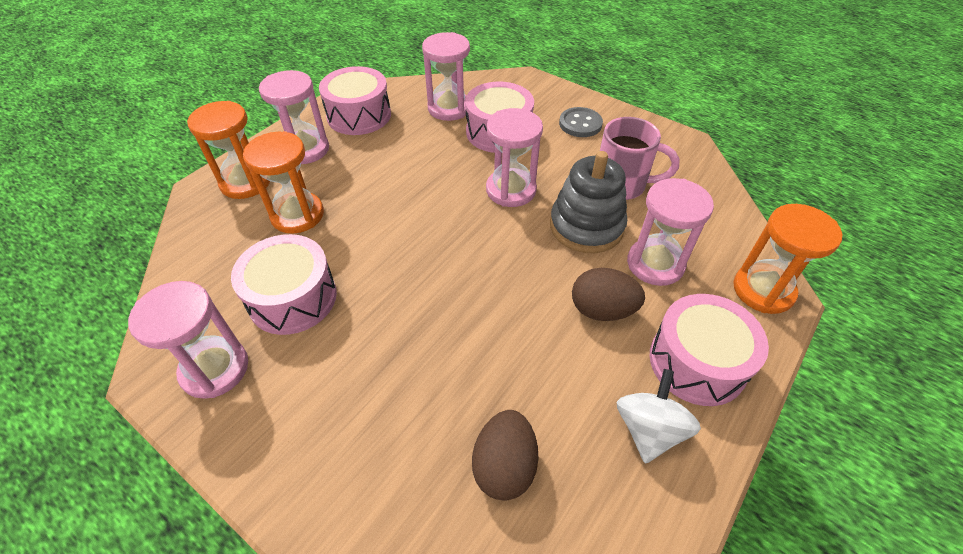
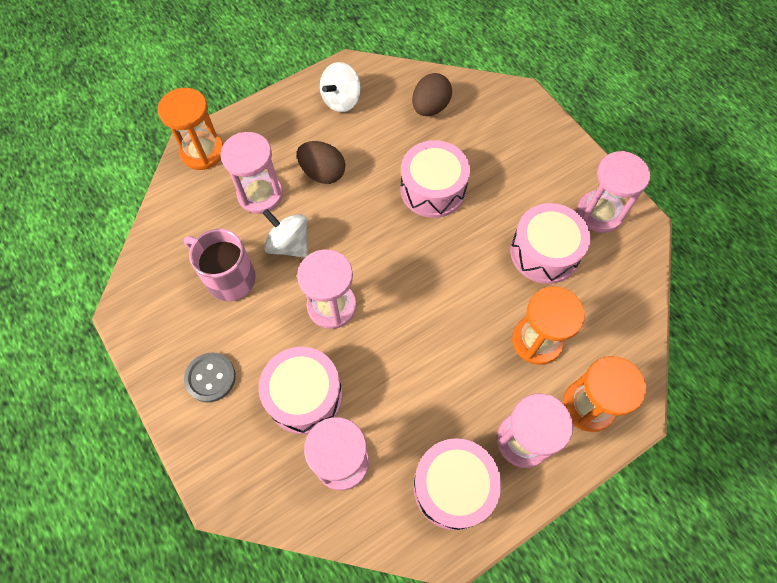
camera: 160 degrees left, 15 degrees up
grey stacking toy [550,151,627,253] -> white spinning top [263,209,308,258]
pink drum [650,294,769,406] -> pink drum moved to [400,140,470,218]

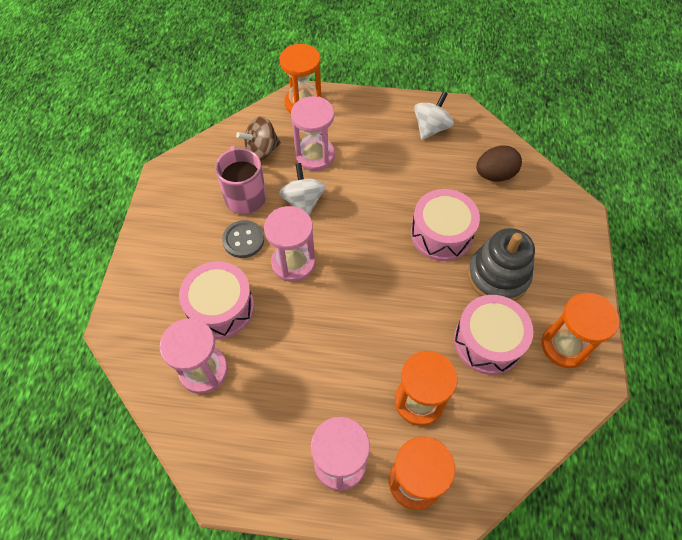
camera: 40 degrees right, 5 degrees down
grey button [184,353,236,403] -> grey button moved to [222,220,264,258]
brown egg [297,141,345,184] -> none
white spinning top [320,62,361,112] -> white spinning top turned 135 degrees clockwise [414,91,454,140]
pink drum [413,438,501,530] -> none
pink hourglass [577,151,650,233] -> orange hourglass [542,293,619,368]
none -> brown spinning top [236,116,281,161]
none -> grey stacking toy [468,228,535,301]

